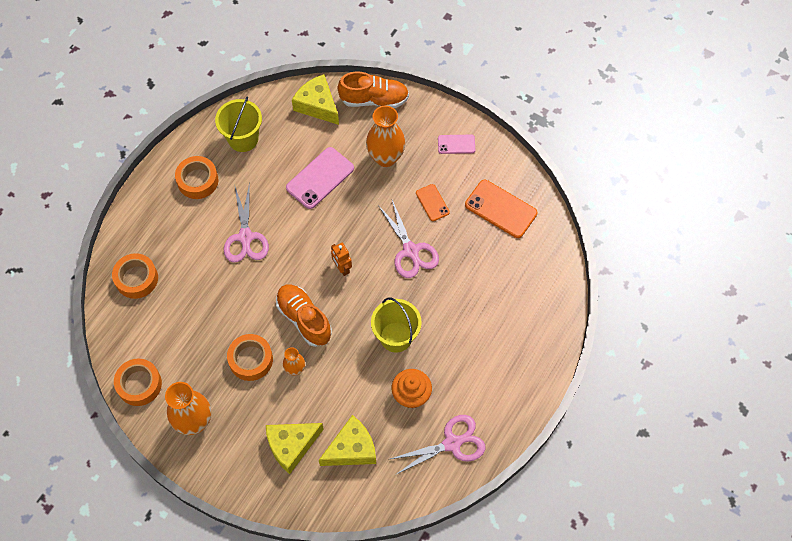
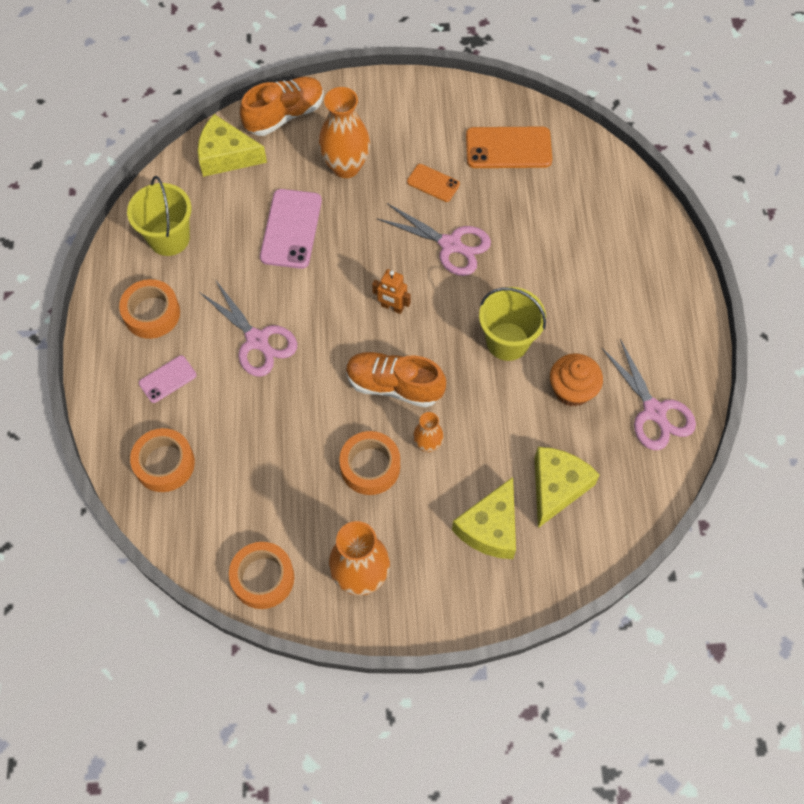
camera: 35 degrees left, 0 degrees up
pink scissors [390,415,485,475] -> pink scissors turned 120 degrees clockwise [602,339,696,450]
pink phone [438,135,475,154] -> pink phone moved to [139,355,197,403]

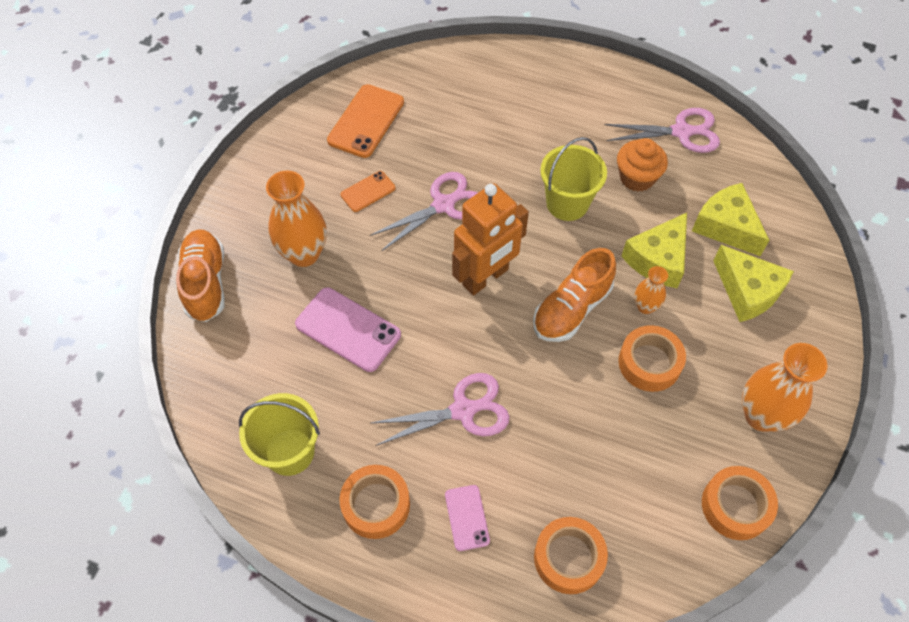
camera: 65 degrees left, 5 degrees down
yellow cheese [198,114,267,177] -> yellow cheese moved to [621,213,687,288]
orange robot [372,269,411,314] -> orange robot [452,183,529,295], size x2.06

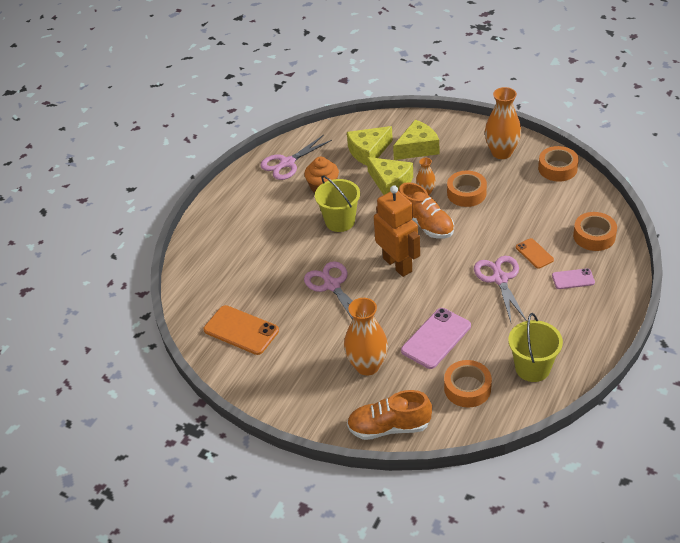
camera: 80 degrees left, 15 degrees down
orange phone [340,171,396,212] -> orange phone moved to [516,238,554,269]
orange tape [340,465,410,539] -> orange tape moved to [444,360,492,407]
pink scissors [604,108,720,153] -> pink scissors turned 135 degrees counterclockwise [260,135,332,180]

